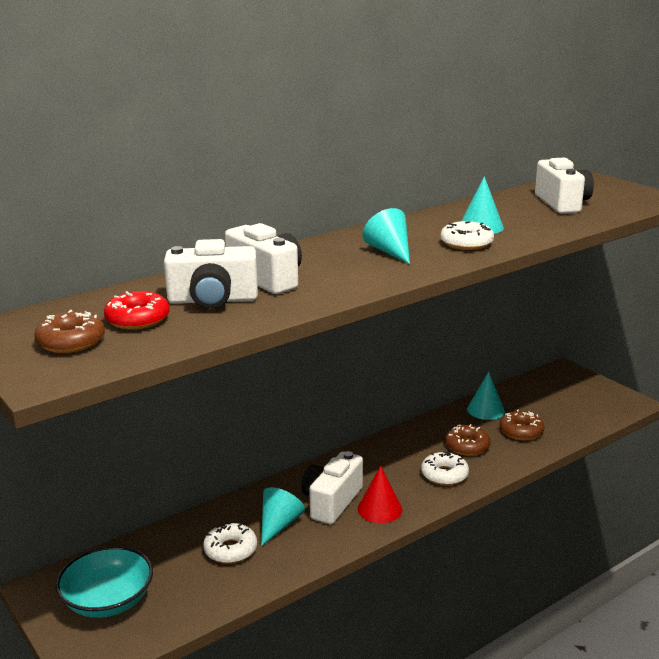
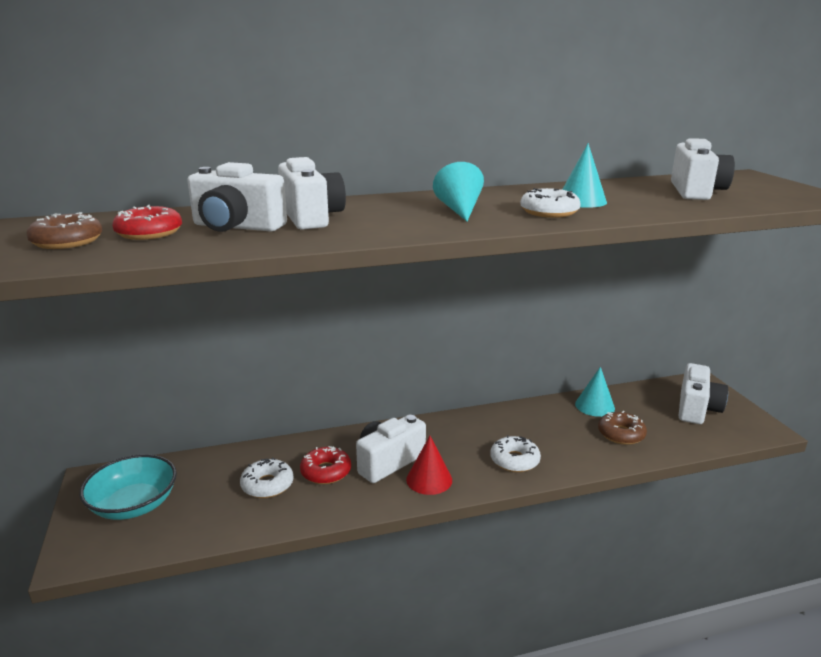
camera: 20 degrees right, 0 degrees up
turquoise cone [261,487,305,546] -> red donut [300,446,351,484]
brown donut [445,424,491,456] -> none
none -> white camera [679,363,728,424]

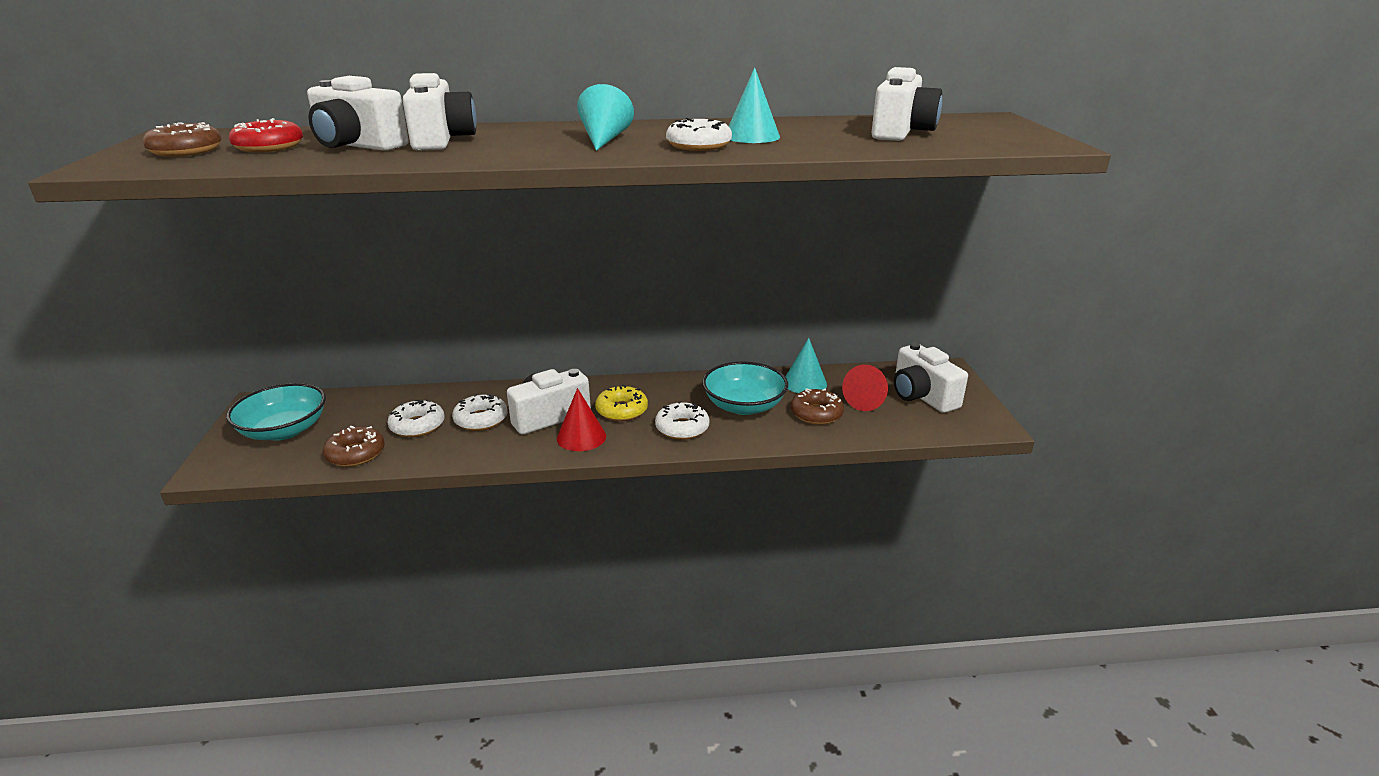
camera: 10 degrees right, 5 degrees up
red donut [300,446,351,484] -> white donut [452,394,507,431]
white camera [679,363,728,424] -> white camera turned 120 degrees clockwise [894,343,968,413]
none -> brown donut [323,426,385,467]
none -> yellow donut [595,384,648,421]
none -> turquoise bowl [702,361,788,415]
none -> red cone [842,365,888,411]

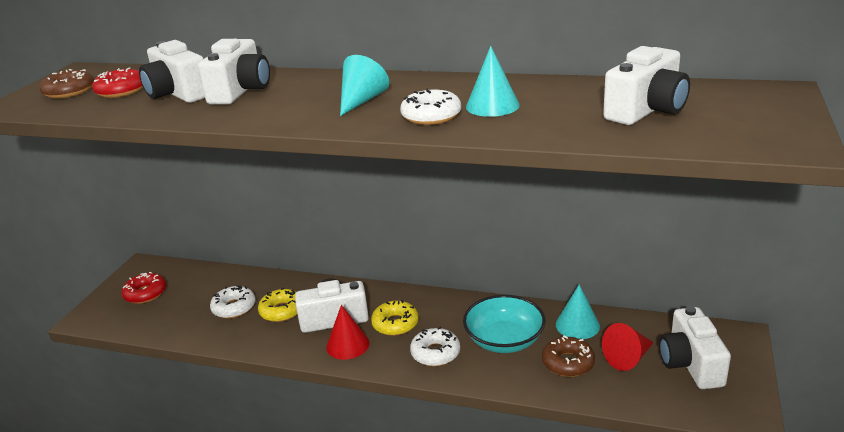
camera: 25 degrees right, 0 degrees up
turquoise bowl [226,383,326,440] -> red donut [121,272,166,304]
brown donut [323,426,385,467] -> none
white donut [452,394,507,431] -> yellow donut [258,288,297,322]

